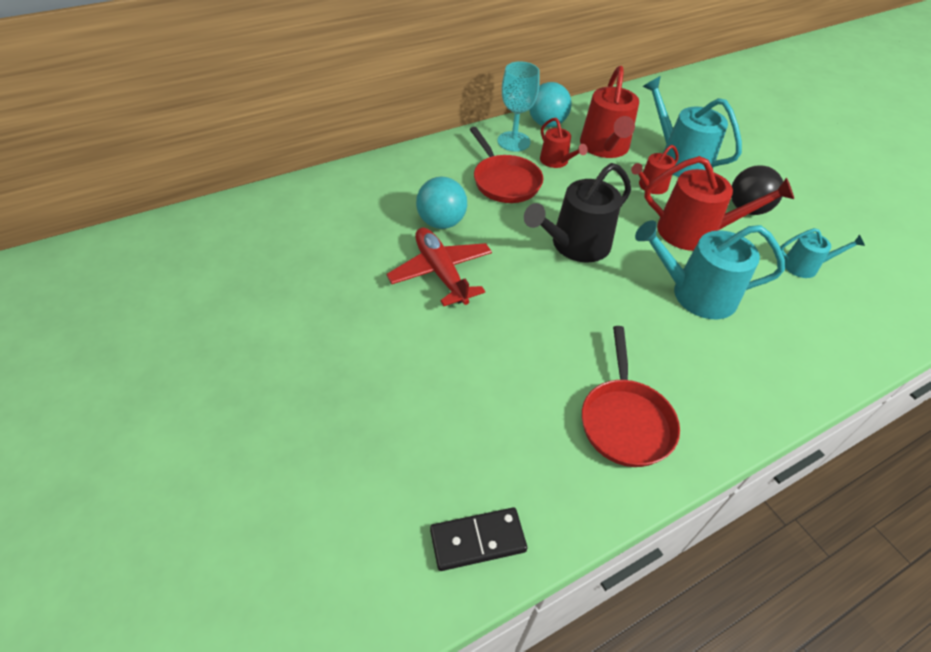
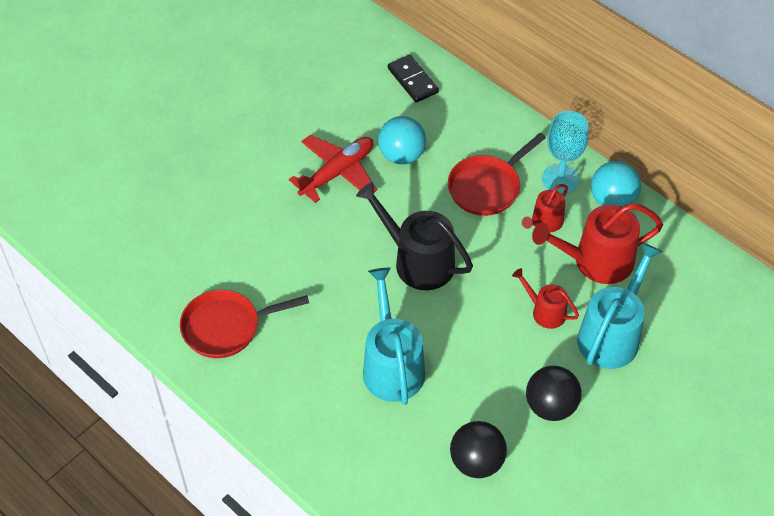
camera: 75 degrees right, 5 degrees up
black domino [430,507,527,571] -> black domino moved to [388,55,439,103]
red watering can [644,156,794,251] -> none
turquoise watering can [780,228,865,278] -> black ball [450,421,507,478]

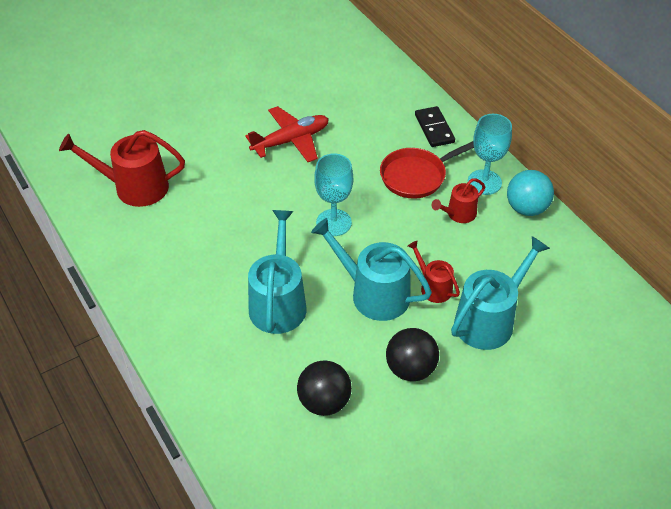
camera: 15 degrees right, 5 degrees down
red pan [180,290,309,358] -> none
black watering can [356,182,473,290] -> turquoise goblet [314,154,353,236]
turquoise ball [378,116,426,165] -> none
black domino [388,55,439,103] -> black domino moved to [415,106,455,147]
red watering can [532,203,663,284] -> red watering can moved to [59,130,185,207]
none -> turquoise watering can [311,218,432,321]

